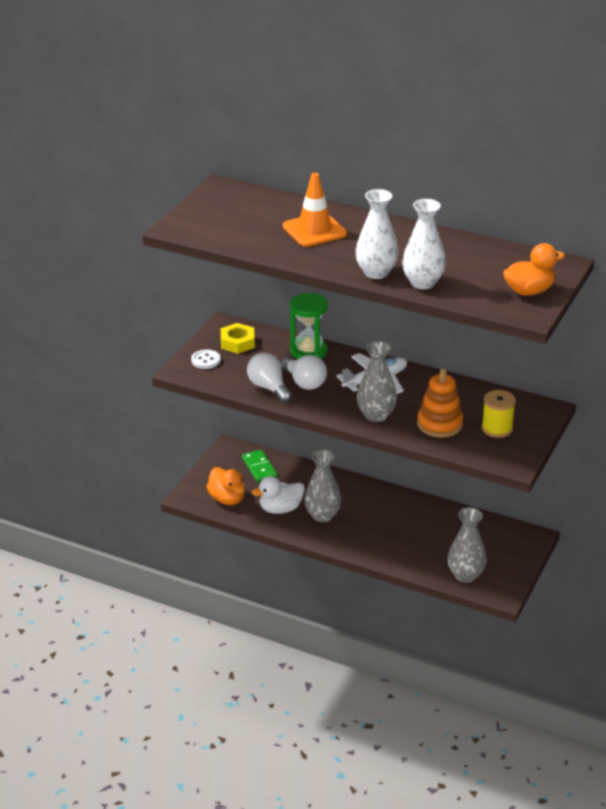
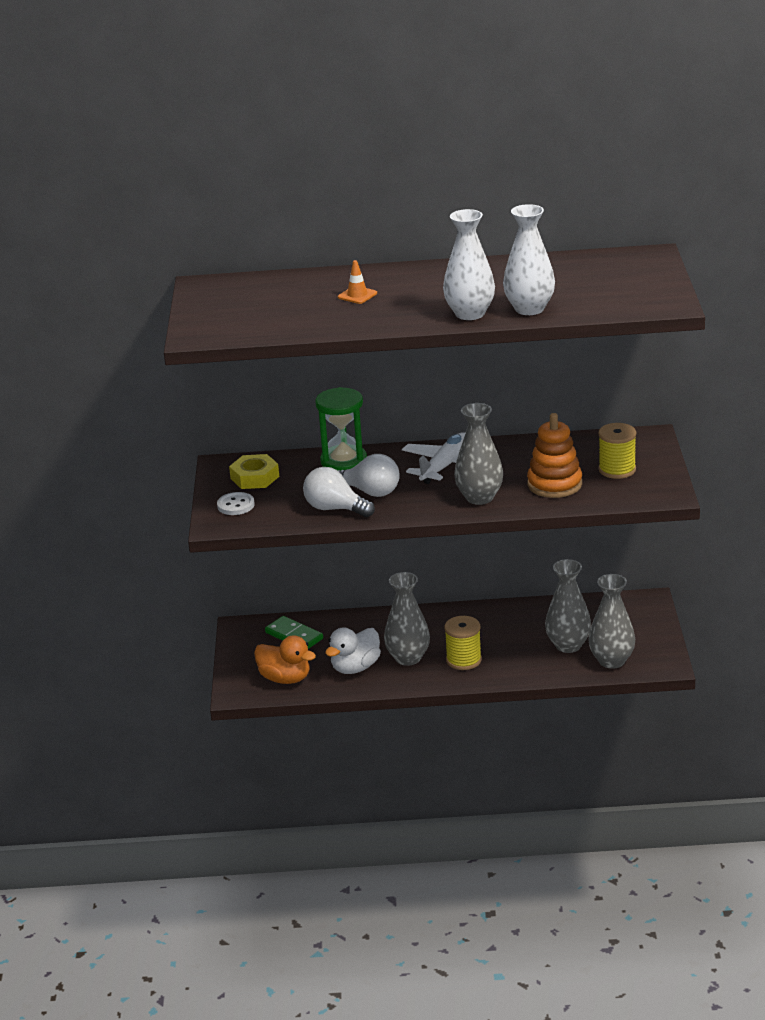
camera: 25 degrees left, 5 degrees down
orange traffic cone [283,173,347,247] -> orange traffic cone [338,260,377,304], size x0.49
orange duck [503,243,565,296] -> none
none -> yellow spool [445,616,482,670]
none -> grey vase [545,559,591,653]

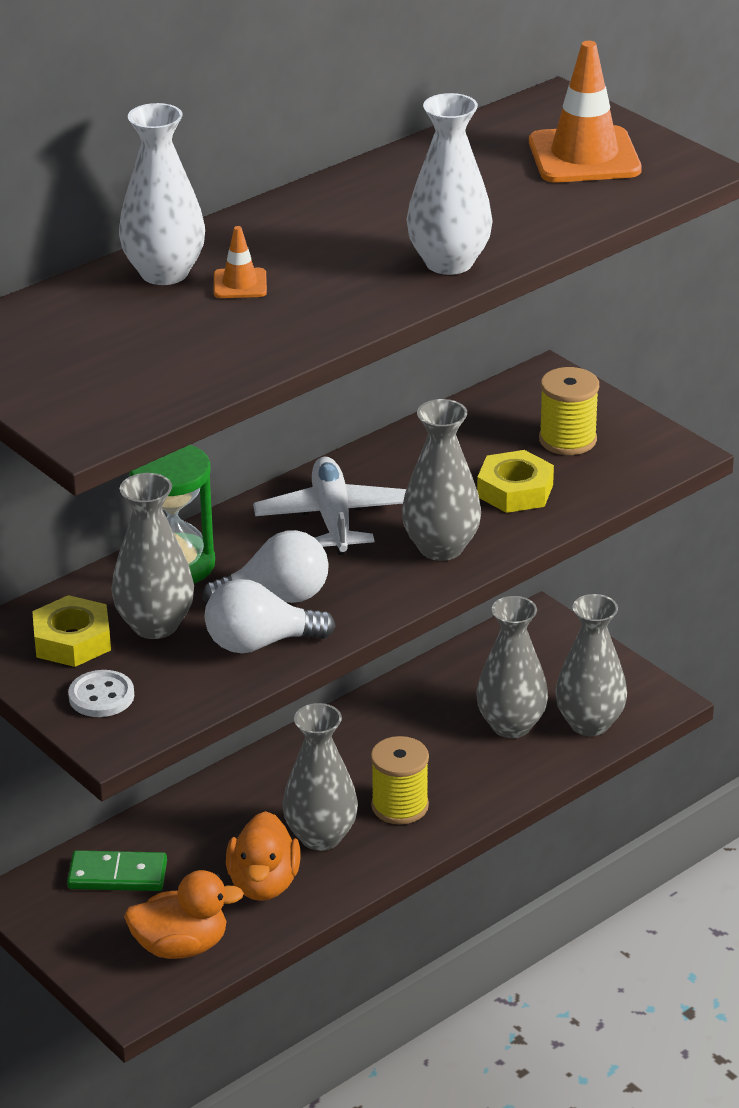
camera: 40 degrees left, 5 degrees up
white duck [325,627,381,674] -> orange duck [226,811,300,901]
white vase [503,204,555,315] -> white vase moved to [119,103,205,285]
orange stacking toy [527,413,582,498] -> yellow nut [477,450,554,513]
none -> grey vase [111,473,194,639]
none -> orange traffic cone [529,41,642,183]

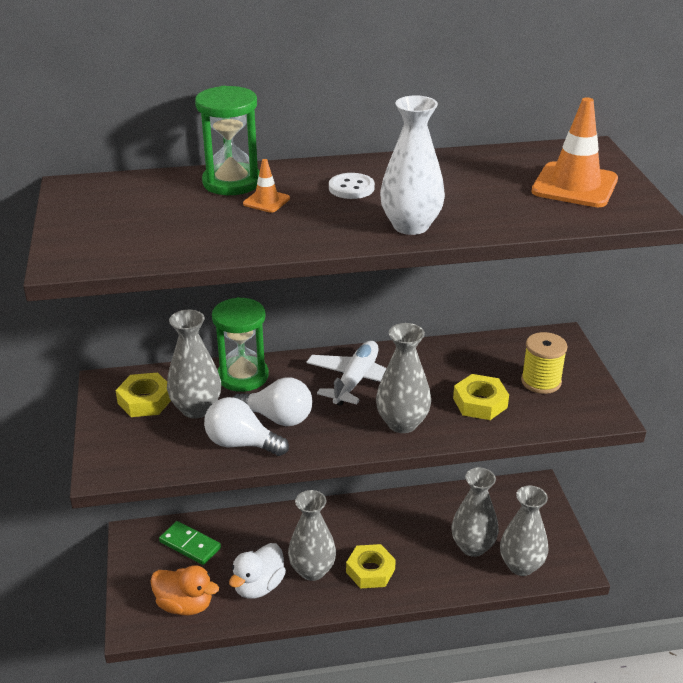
camera: 30 degrees right, 0 degrees up
white button [68,670,134,717] -> white button moved to [329,173,375,199]
white vase [119,103,205,285] -> green hourglass [195,86,260,195]
orange duck [226,811,300,901] -> white duck [229,543,286,599]
yellow spool [371,736,429,824] -> yellow nut [346,544,396,589]

